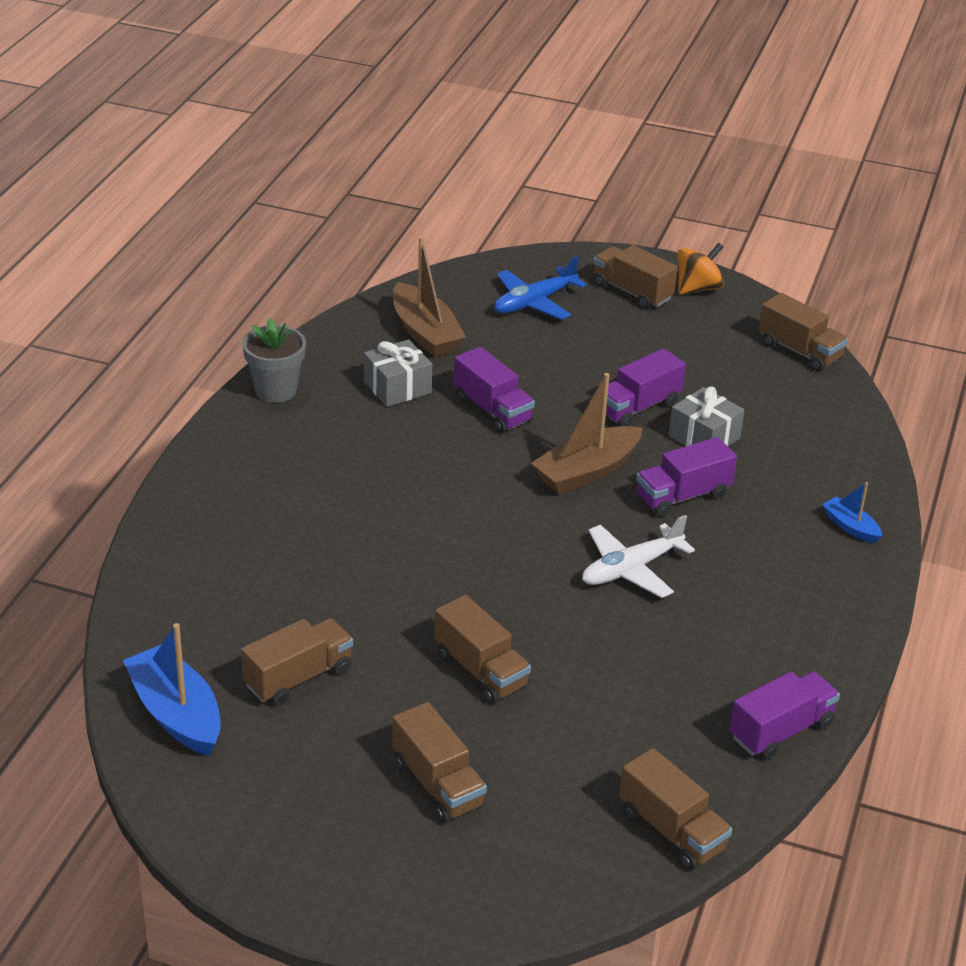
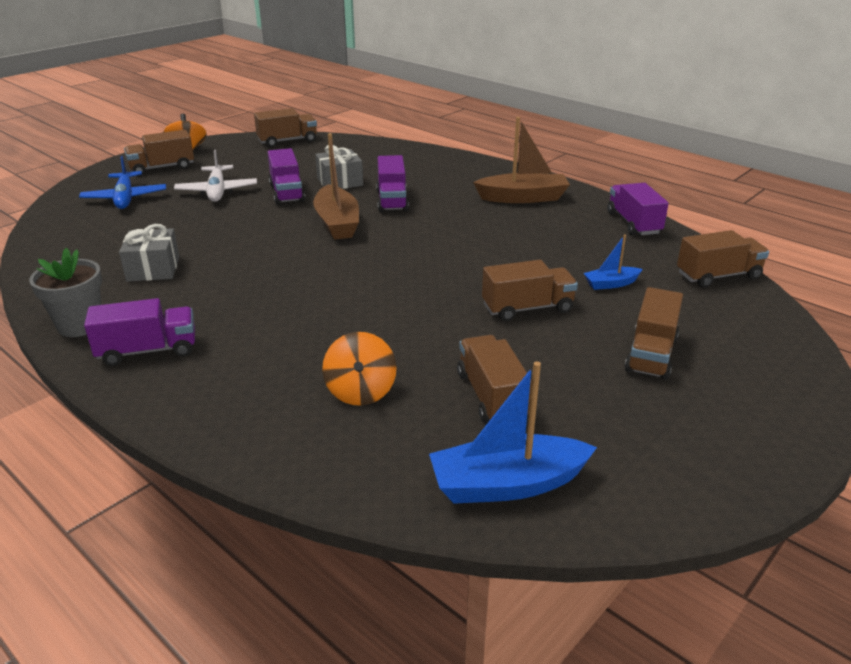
camera: 65 degrees left, 5 degrees down
brown truck [392,702,487,823] -> brown truck turned 120 degrees clockwise [625,287,683,380]
brown boat [393,236,466,357] -> brown boat moved to [473,117,570,203]
purple truck [454,347,535,433] -> purple truck moved to [84,298,195,366]
white plane [582,515,695,598] -> white plane moved to [174,150,257,202]
blue boat [822,482,882,544] -> blue boat moved to [584,234,643,290]
none -> orange spinning top [322,332,397,406]

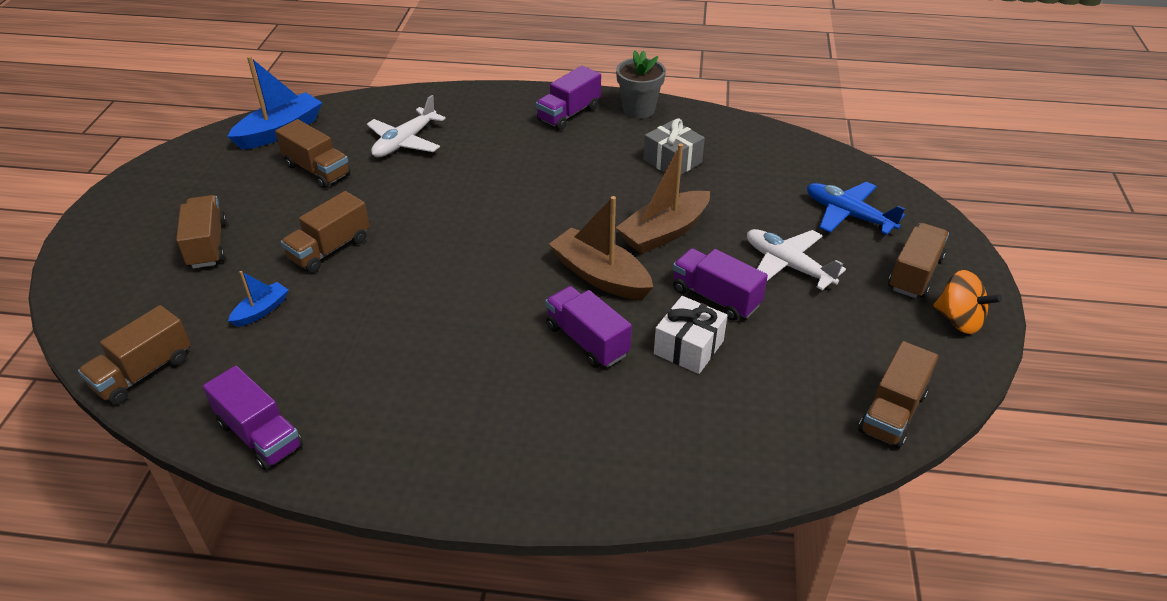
camera: 145 degrees right, 10 degrees up
grey gift [315,145,363,189] -> white gift [654,296,728,374]
orange spinning top [322,332,397,406] -> white plane [367,95,446,157]
brown boat [473,117,570,203] -> brown boat moved to [615,143,710,254]

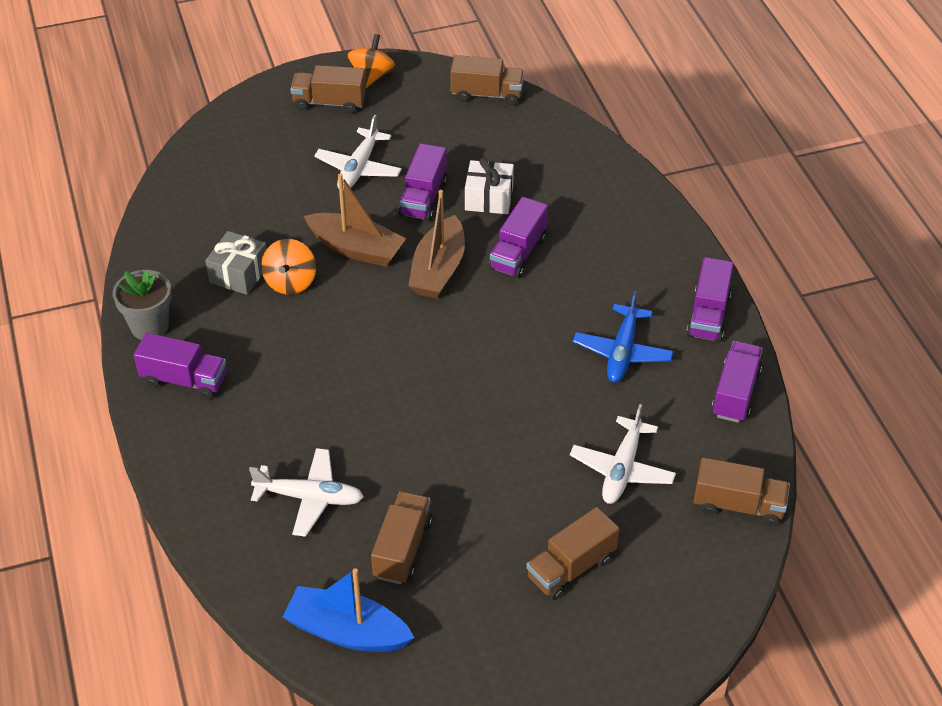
camera: 115 degrees left, 5 degrees up
blue boat [228,271,289,327] -> white plane [570,404,676,504]
brown truck [281,191,370,273] -> none
blue plane [807,182,905,235] -> blue plane moved to [573,291,674,383]
none -> orange spinning top [261,239,316,295]
none -> purple truck [686,257,734,342]

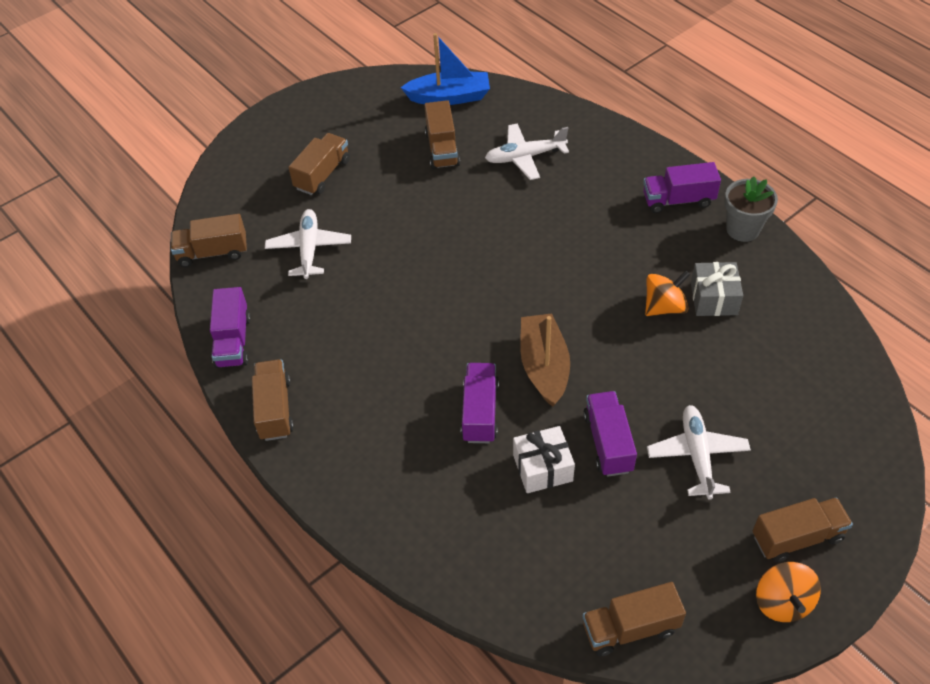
camera: 160 degrees right, 5 degrees up
orange spinning top [261,239,316,295] -> orange spinning top turned 75 degrees clockwise [645,271,690,316]
brown boat [304,173,406,267] -> none
blue plane [573,291,674,383] -> none
purple truck [686,257,734,342] -> brown truck [252,359,294,441]

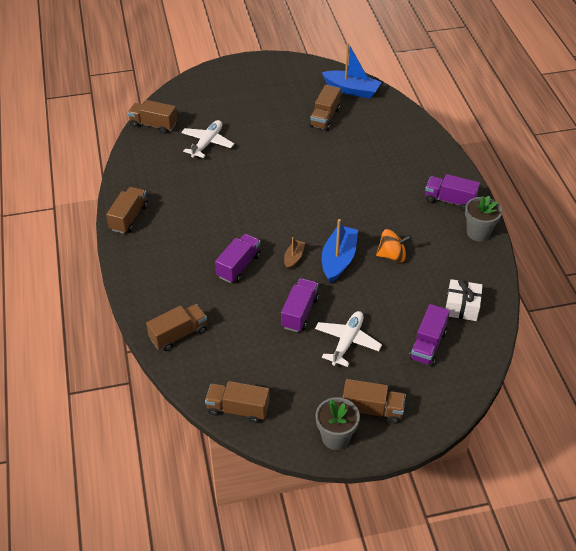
camera: 25 degrees right, 5 degrees down
purple truck [210,287,251,368] -> purple truck moved to [409,304,450,366]
brown truck [289,133,350,195] -> brown truck moved to [146,304,207,351]
white plane [485,123,569,180] -> none
white gift [513,426,575,493] -> white gift moved to [446,279,483,321]
brown boat [520,313,570,407] -> brown boat [284,237,305,270], size x0.53
grey gift [691,262,743,316] -> none
orange spinning top [756,562,821,622] -> grey flower pot [316,397,360,450]
none -> blue boat [322,219,358,283]

